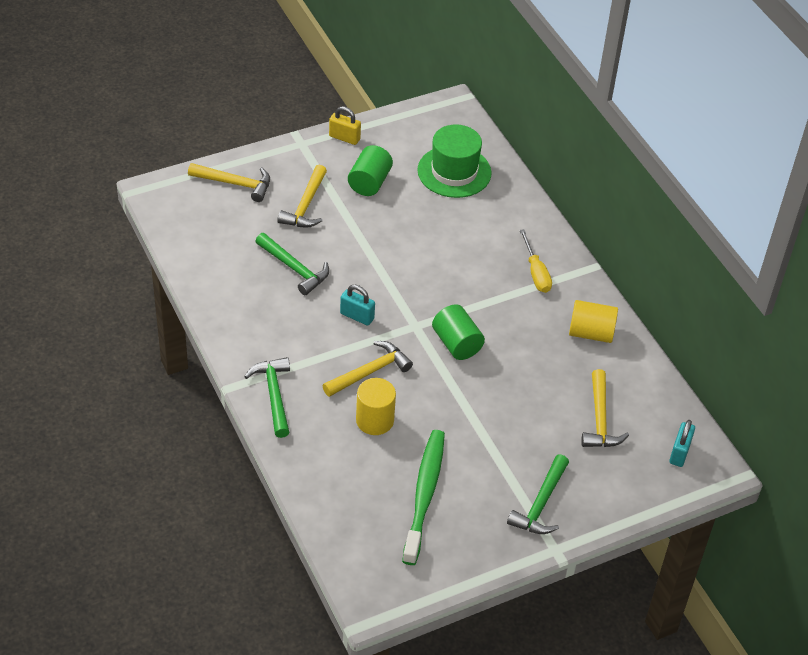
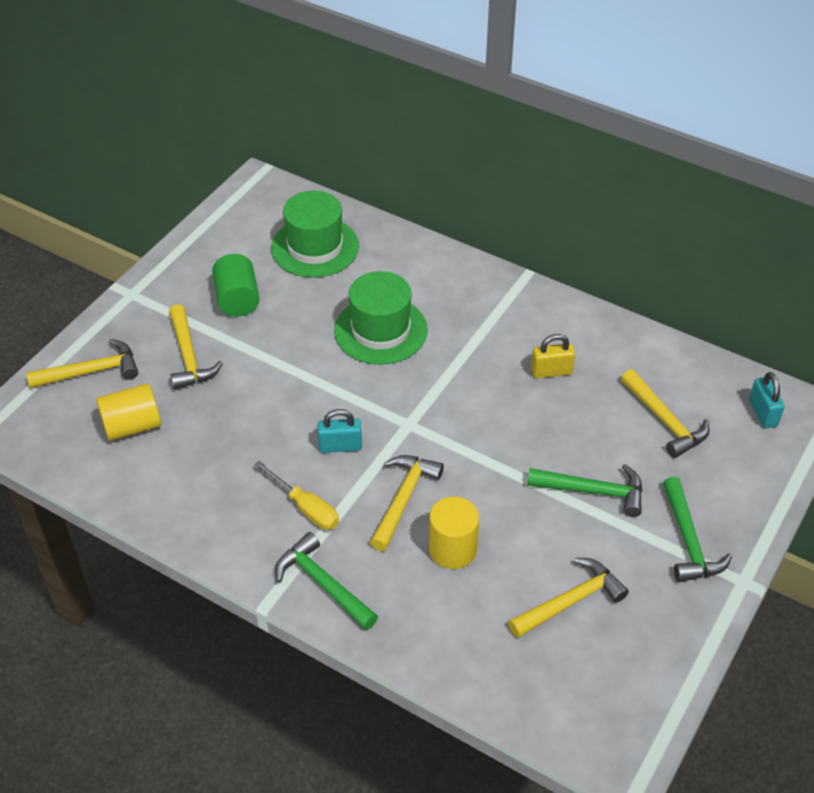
camera: 30 degrees left, 0 degrees up
green hammer [255,233,329,295] -> green hammer moved to [527,464,643,517]
yellow padlock [329,106,361,145] -> yellow padlock moved to [531,334,575,378]
green toothbrush [402,430,445,565] -> yellow hammer [508,557,629,638]
green cylinder [432,304,485,360] -> none
yellow screwdriver [519,229,552,293] -> yellow screwdriver moved to [254,461,339,530]
yellow cylinder [569,300,618,343] -> yellow cylinder moved to [96,383,161,441]
none -> green hat [334,271,428,365]

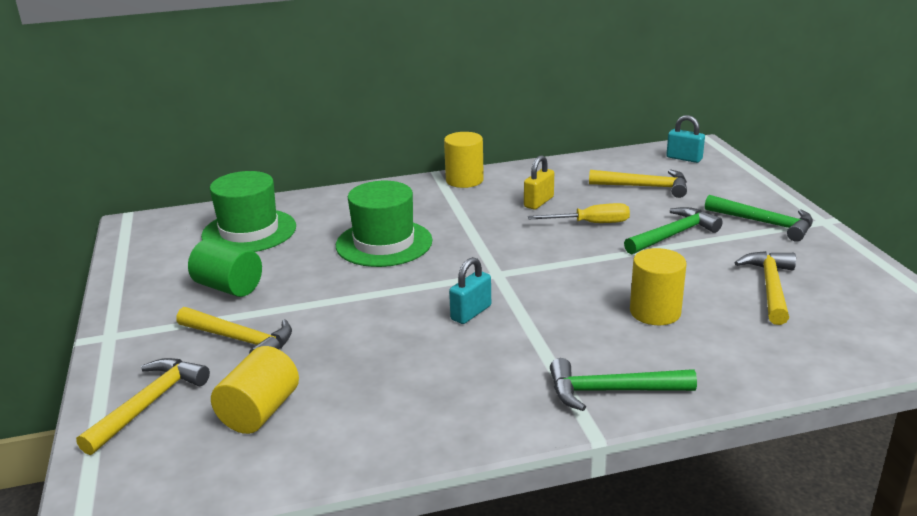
camera: 45 degrees left, 20 degrees down
yellow screwdriver [254,461,339,530] -> yellow screwdriver moved to [528,203,630,223]
yellow hammer [370,455,444,551] -> none
none -> yellow cylinder [444,132,484,188]

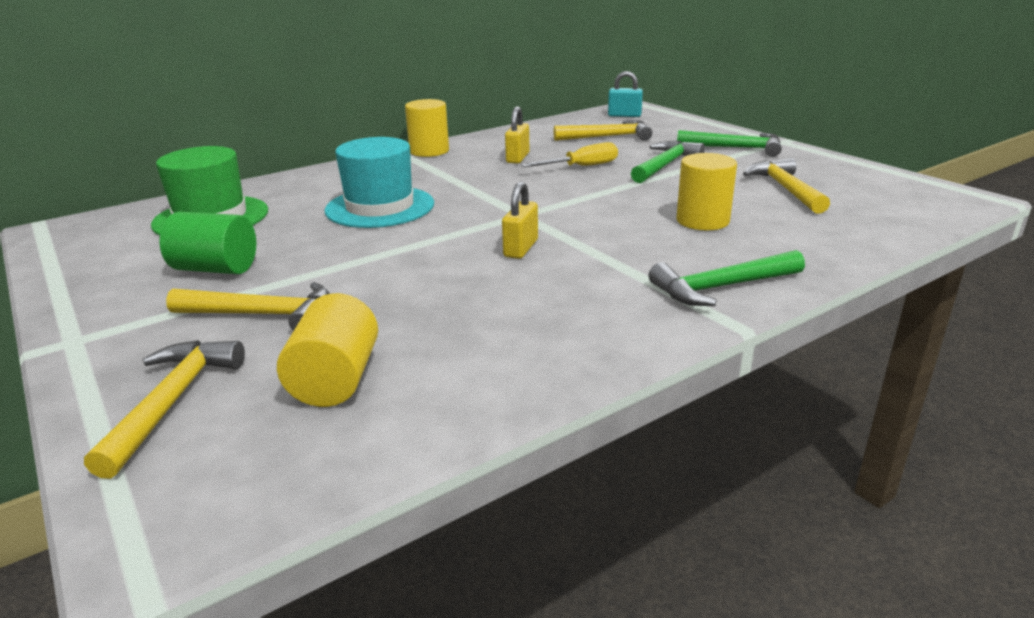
camera: 20 degrees left, 0 degrees up
green hat [336,181,432,267] -> turquoise hat [324,137,434,228]
turquoise padlock [449,257,491,324] -> yellow padlock [502,181,538,259]

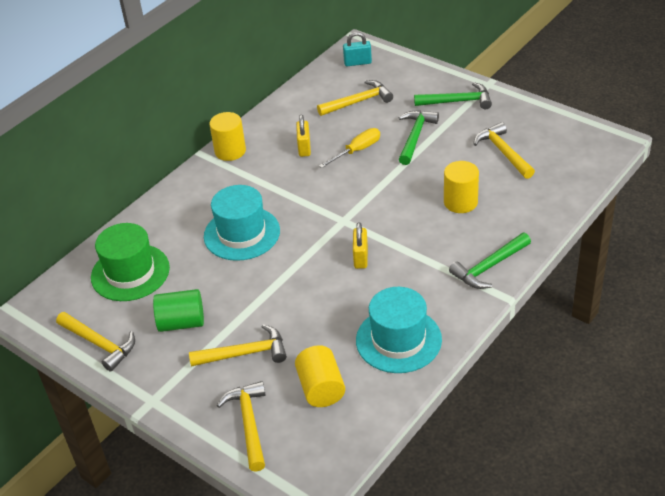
camera: 15 degrees left, 15 degrees up
none -> yellow hammer [56,312,135,372]
none -> turquoise hat [356,287,442,373]

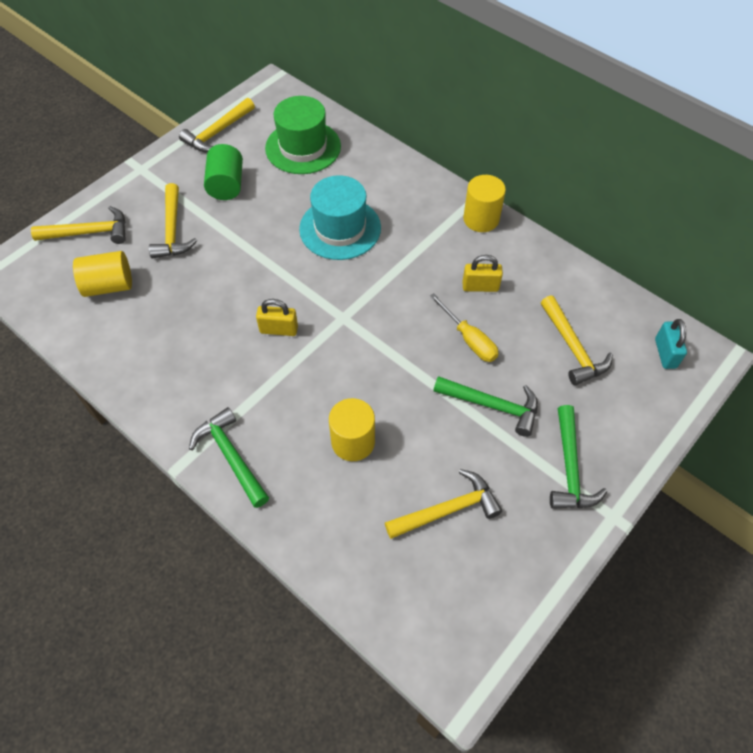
camera: 90 degrees right, 15 degrees up
turquoise hat [356,287,442,373] -> none

